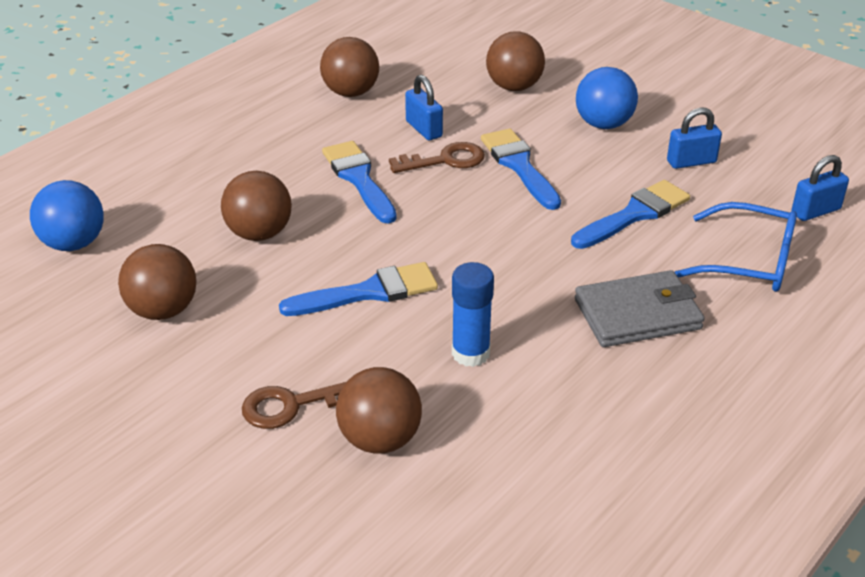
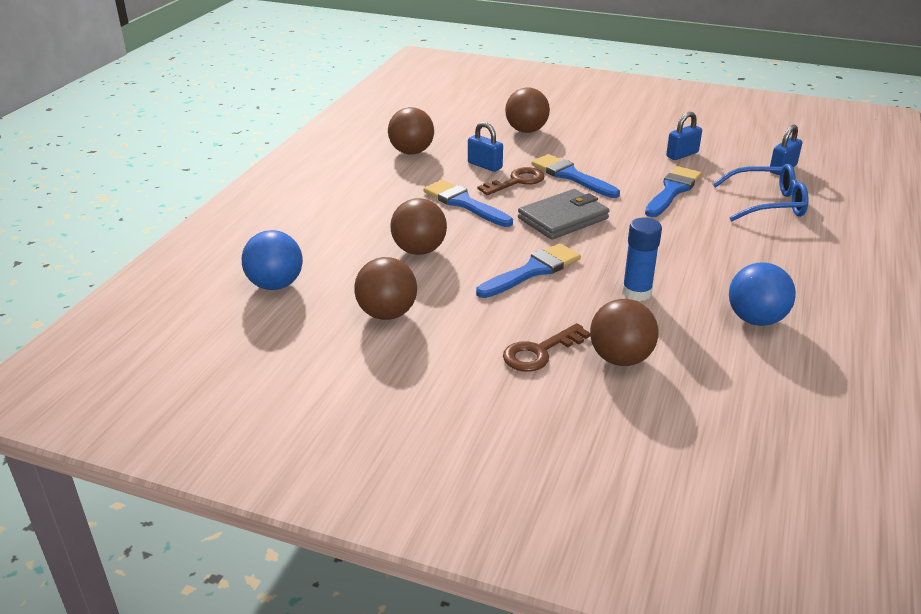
camera: 20 degrees left, 5 degrees down
grey wallet [575,270,705,347] -> grey wallet moved to [518,189,610,240]
blue ball [576,67,638,129] -> blue ball moved to [729,262,796,326]

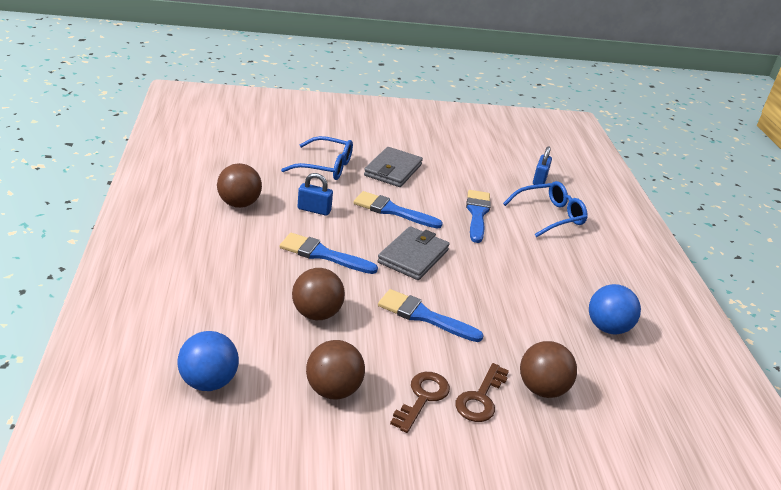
camera: 30 degrees left, 0 degrees up
blue brush [476,243,581,298] -> blue brush turned 90 degrees counterclockwise [378,289,484,342]
brown key [478,167,544,195] -> brown key moved to [390,372,450,433]
brown ball [505,88,550,133] -> blue glasses [281,136,353,180]
blue glue stick [622,218,662,301] -> none
blue padlock [666,112,702,160] -> none
none -> grey wallet [364,147,423,187]

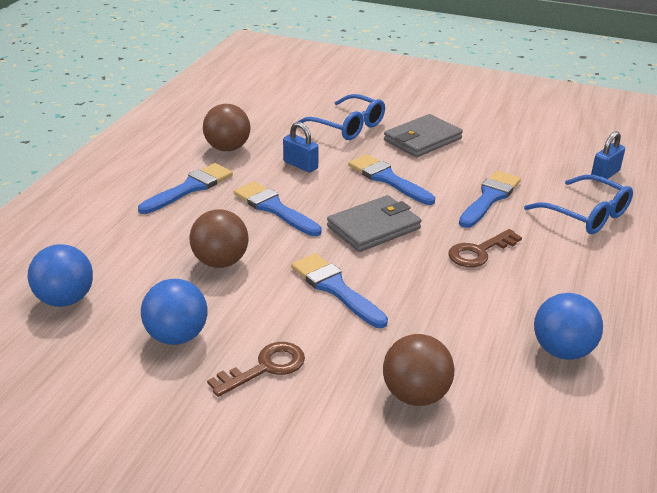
camera: 30 degrees right, 0 degrees up
brown ball [306,340,365,399] -> blue ball [141,279,208,345]
brown key [455,363,509,422] -> brown key moved to [448,229,522,267]
blue glasses [503,181,588,237] -> blue glasses turned 45 degrees clockwise [524,175,633,234]
none -> blue brush [138,163,233,214]

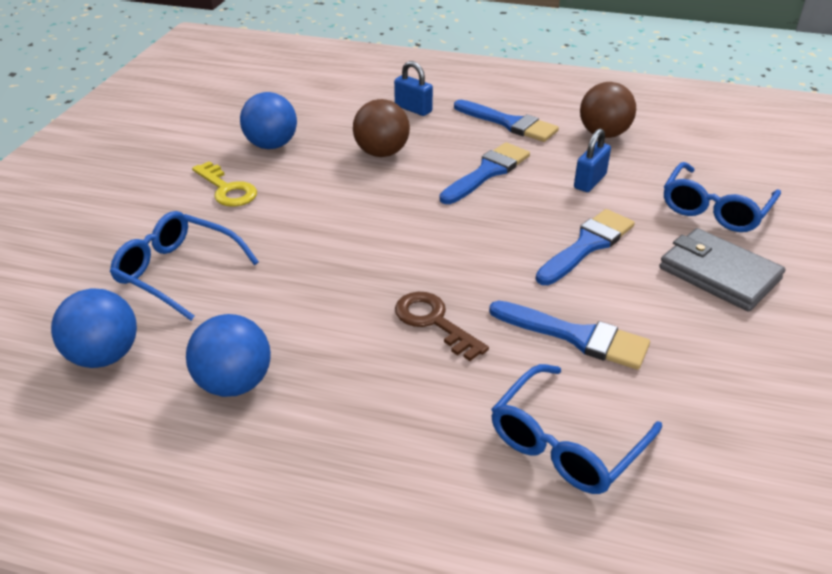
camera: 85 degrees right, 5 degrees up
blue ball [28,244,93,307] -> blue ball moved to [51,288,137,368]
brown key [207,342,305,397] -> yellow key [192,161,257,207]
blue brush [291,253,388,328] -> none
grey wallet [327,195,421,252] -> none
brown ball [383,334,454,406] -> blue glasses [110,211,259,320]
blue padlock [591,131,625,182] -> blue padlock moved to [394,61,433,116]

